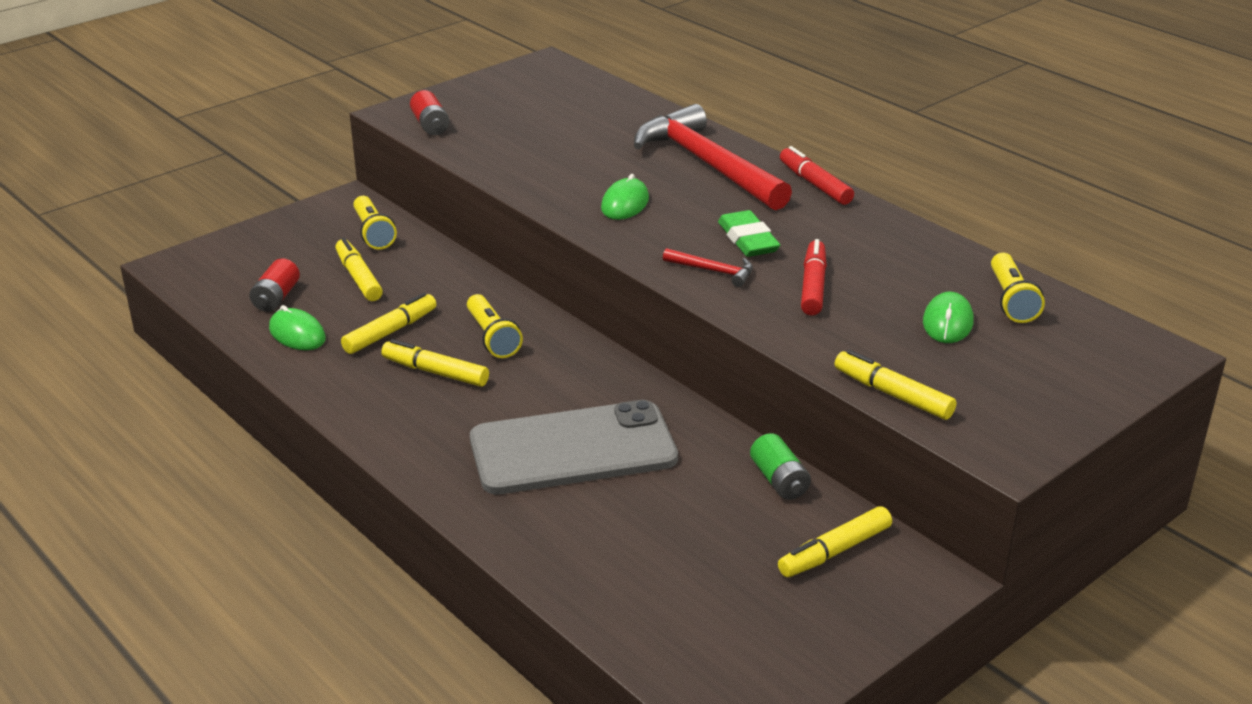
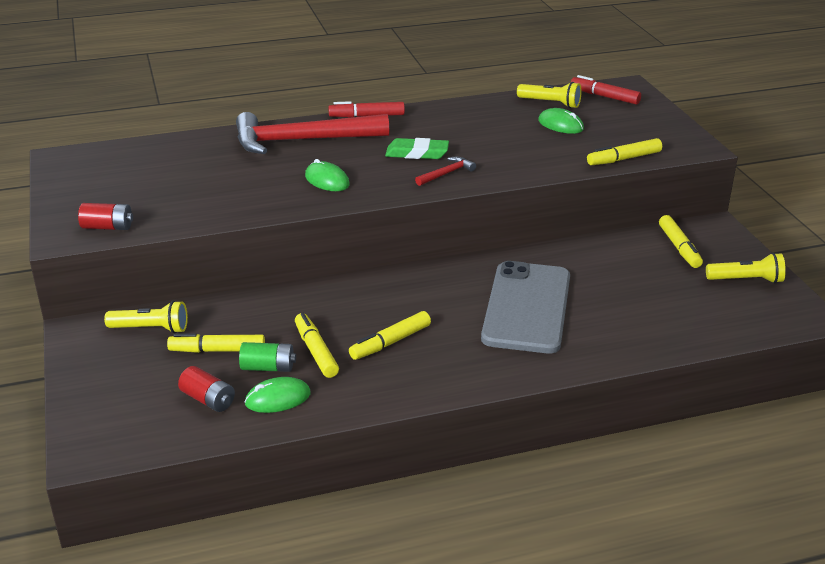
camera: 65 degrees left, 0 degrees up
yellow flashlight [467,294,523,358] -> yellow flashlight moved to [706,253,786,283]
green battery [750,433,811,500] -> green battery moved to [239,342,296,372]
red marker [801,239,827,316] -> red marker moved to [571,75,641,104]

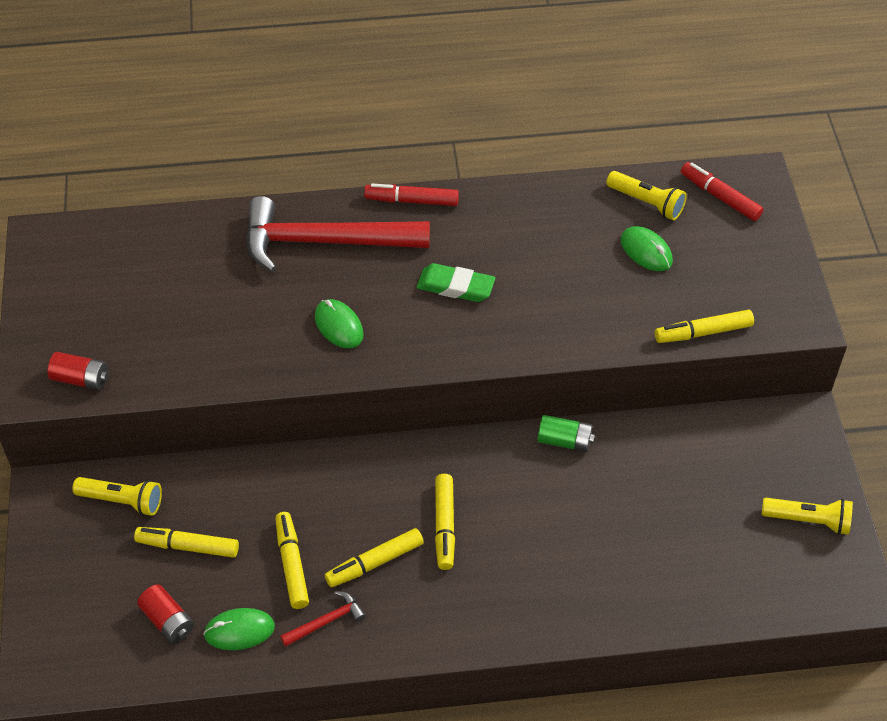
camera: 10 degrees right, 20 degrees up
green battery [239,342,296,372] -> green battery moved to [537,415,595,452]
red hammer [415,157,476,186] -> red hammer moved to [280,591,366,647]
grey phone [481,261,570,354] -> none
yellow marker [659,215,703,268] -> yellow marker moved to [435,474,455,570]

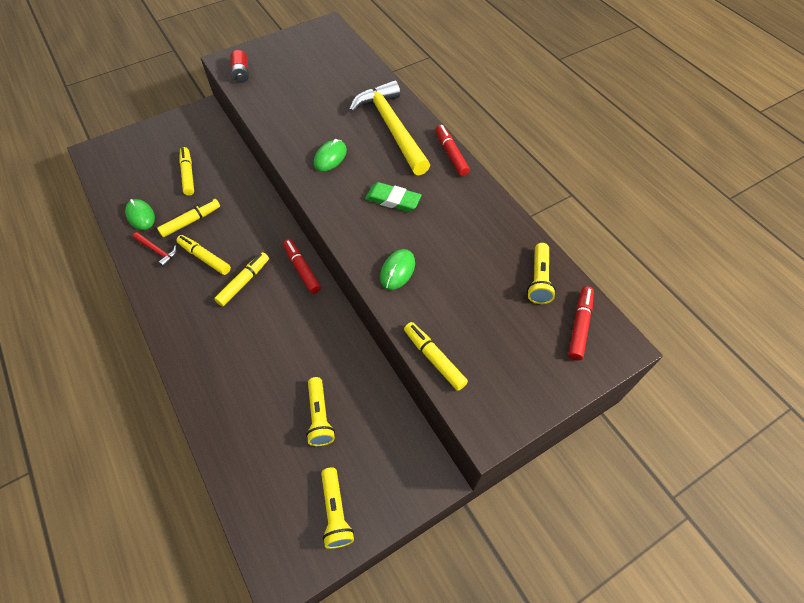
camera: 65 degrees right, 5 degrees up
yellow flashlight [72,477,162,516] -> yellow flashlight moved to [306,377,335,446]
red battery [137,584,194,643] -> none
red hammer [246,196,430,272] -> yellow hammer [349,80,430,175]
green eraser [417,263,495,302] -> green eraser turned 60 degrees counterclockwise [365,182,422,212]
yellow marker [435,474,455,570] -> yellow marker turned 150 degrees clockwise [214,252,269,306]
green battery [537,415,595,452] -> none
green mouse [621,226,673,271] -> green mouse moved to [380,249,415,290]
none -> red marker [283,239,321,294]

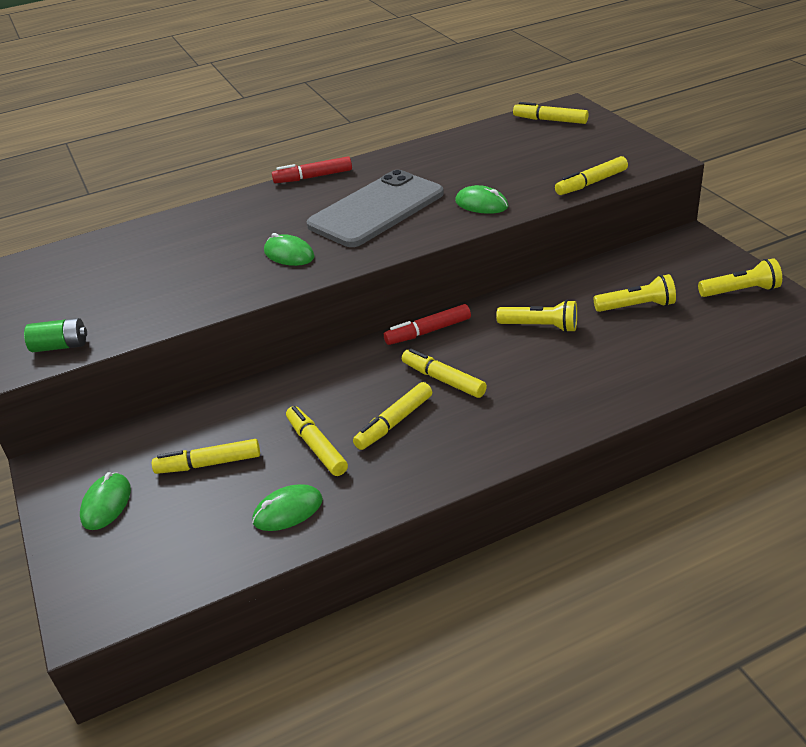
camera: 80 degrees left, 20 degrees down
red hammer [133,232,177,267] -> none
red battery [230,50,249,83] -> green battery [24,318,87,352]
yellow hammer [349,80,430,175] -> none
green eraser [365,182,422,212] -> grey phone [307,170,444,247]
yellow flashlight [527,243,556,304] -> yellow flashlight moved to [496,300,577,332]
red marker [568,286,594,360] -> yellow marker [513,102,588,124]
none -> green mouse [80,472,131,530]

